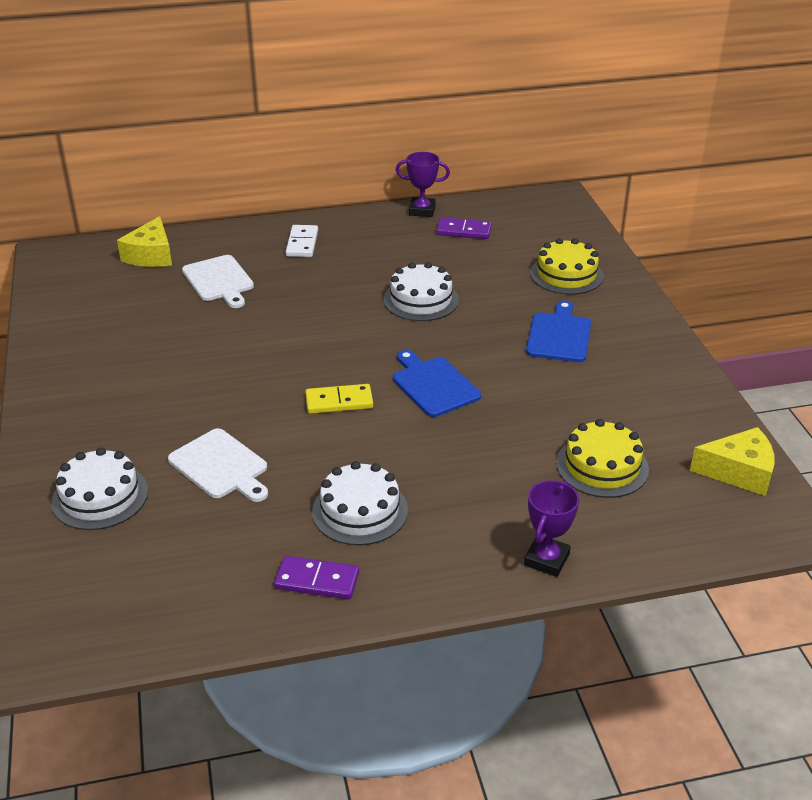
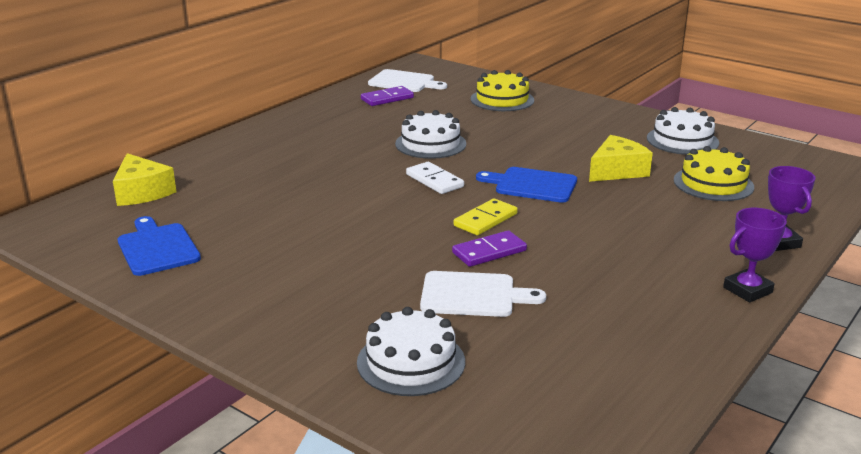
camera: 40 degrees left, 10 degrees down
white cutting board [182,255,254,308] -> white cutting board moved to [368,69,447,92]
purple domino [274,556,359,599] -> purple domino moved to [452,231,527,267]
white domino [286,225,318,257] -> white domino moved to [406,162,464,194]
white cake [312,461,408,545] -> white cake moved to [647,107,719,155]
purple trophy [396,152,450,217] -> purple trophy moved to [723,208,787,303]
blue cutting board [526,301,591,362] -> blue cutting board moved to [118,216,201,276]
yellow cheese [690,427,775,496] -> yellow cheese moved to [589,135,653,182]

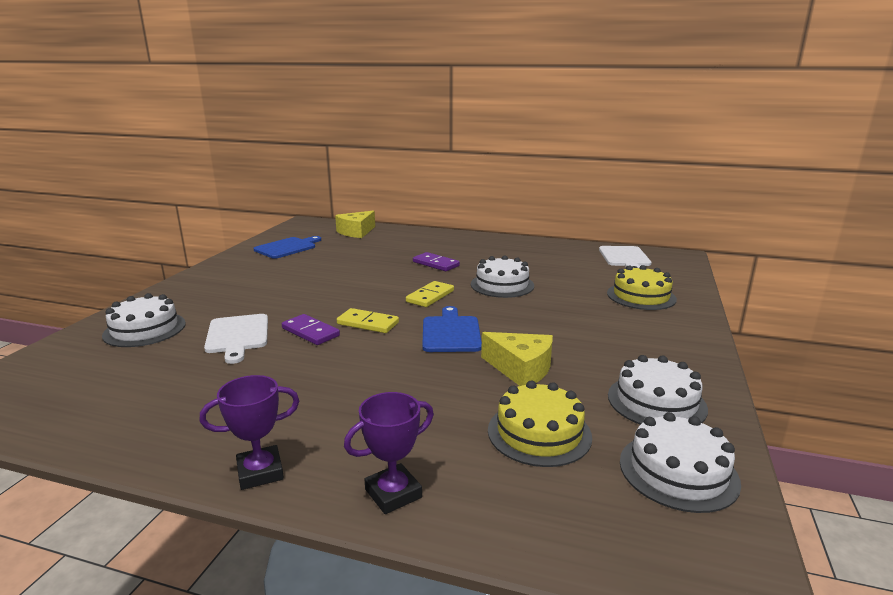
camera: 70 degrees right, 5 degrees down
purple domino [361,86,414,106] -> purple domino moved to [413,252,460,271]
white domino [406,162,464,194] -> yellow domino [406,281,454,307]
purple trophy [723,208,787,303] -> purple trophy turned 60 degrees counterclockwise [200,375,299,490]
none -> white cake [620,412,741,513]

